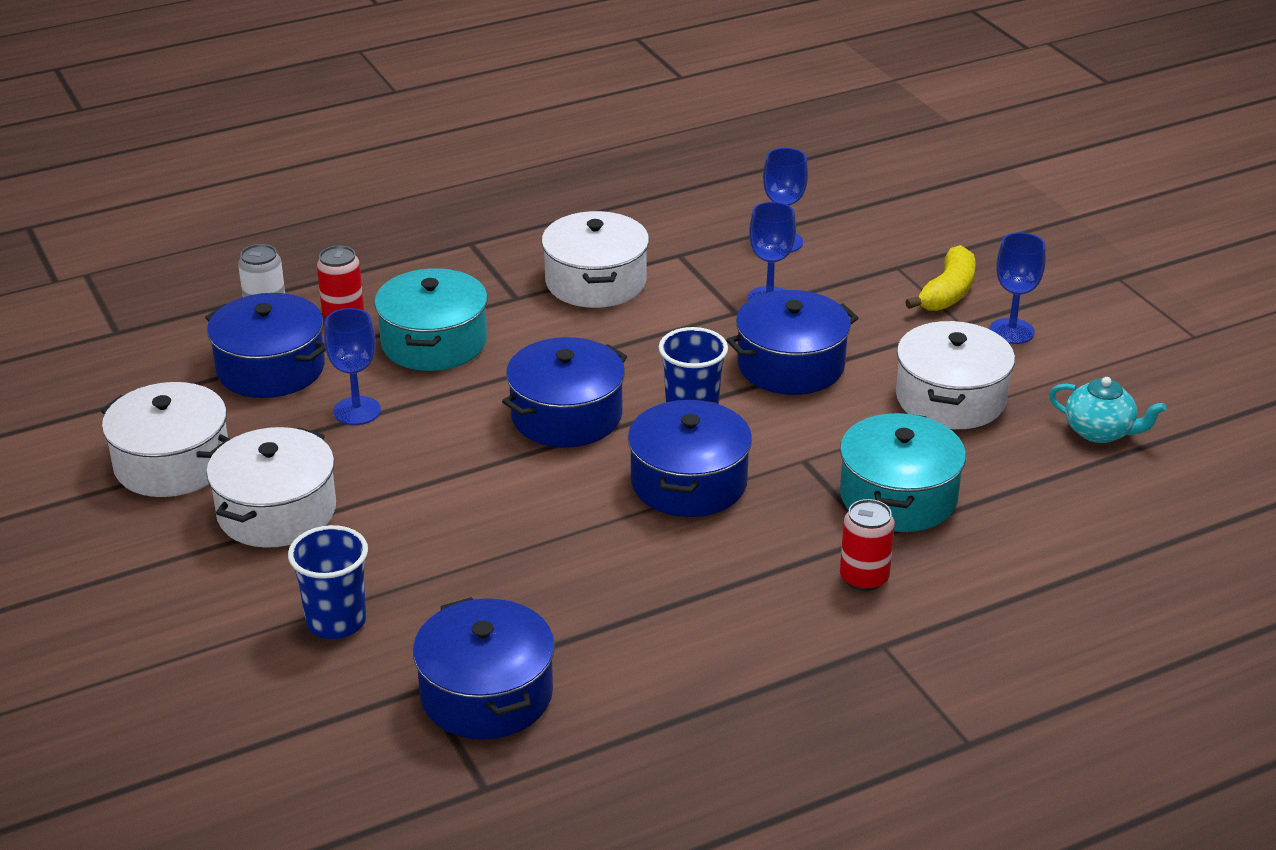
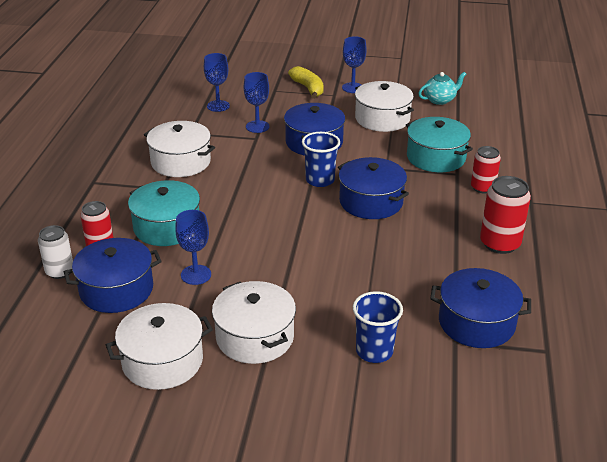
camera: 55 degrees left, 0 degrees up
blue pot [502,337,627,447] -> none
none -> red can [480,176,531,254]

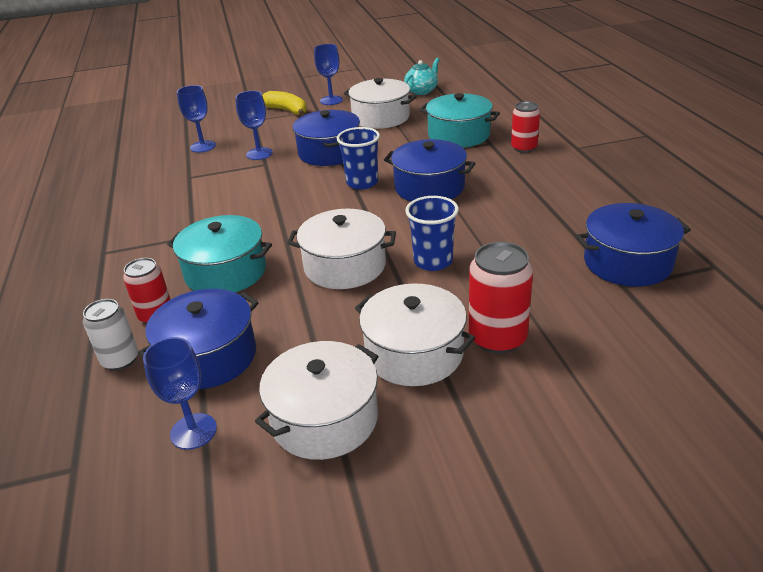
camera: 20 degrees left, 0 degrees up
white pot [144,121,215,177] -> white pot moved to [287,209,396,289]
blue goblet [175,210,211,285] -> blue goblet moved to [143,337,217,450]
blue cup [353,291,403,363] -> blue cup moved to [405,196,459,271]
red can [480,176,531,254] -> red can moved to [469,242,533,354]

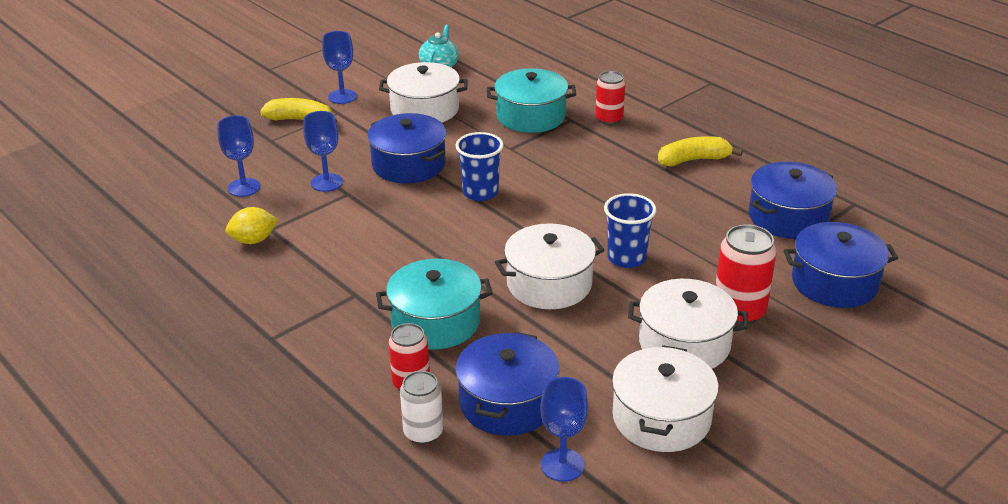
camera: 30 degrees left, 0 degrees up
blue pot [384,139,475,202] -> blue pot moved to [783,222,898,308]
none -> yellow lemon [225,207,279,244]
none -> yellow banana [658,136,743,166]

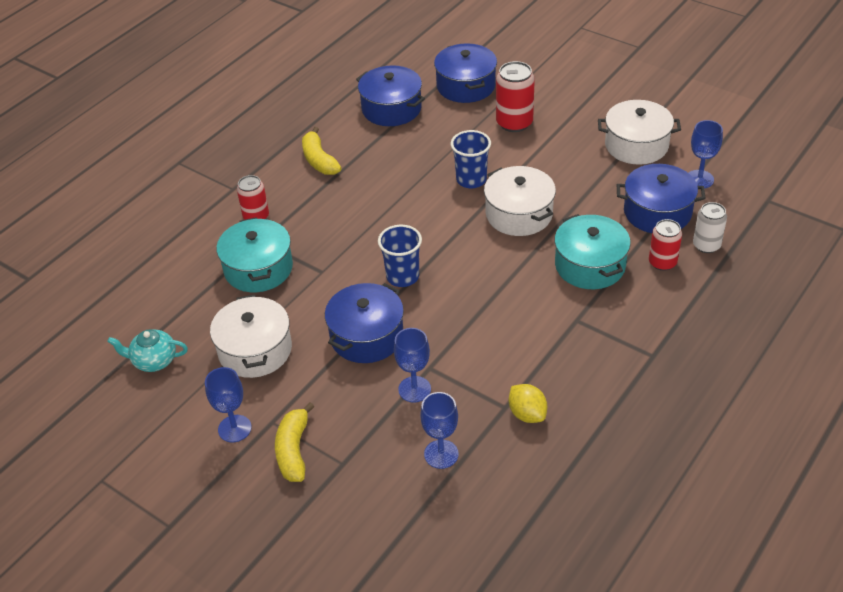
camera: 100 degrees left, 10 degrees up
white pot [628,279,748,369] -> none

